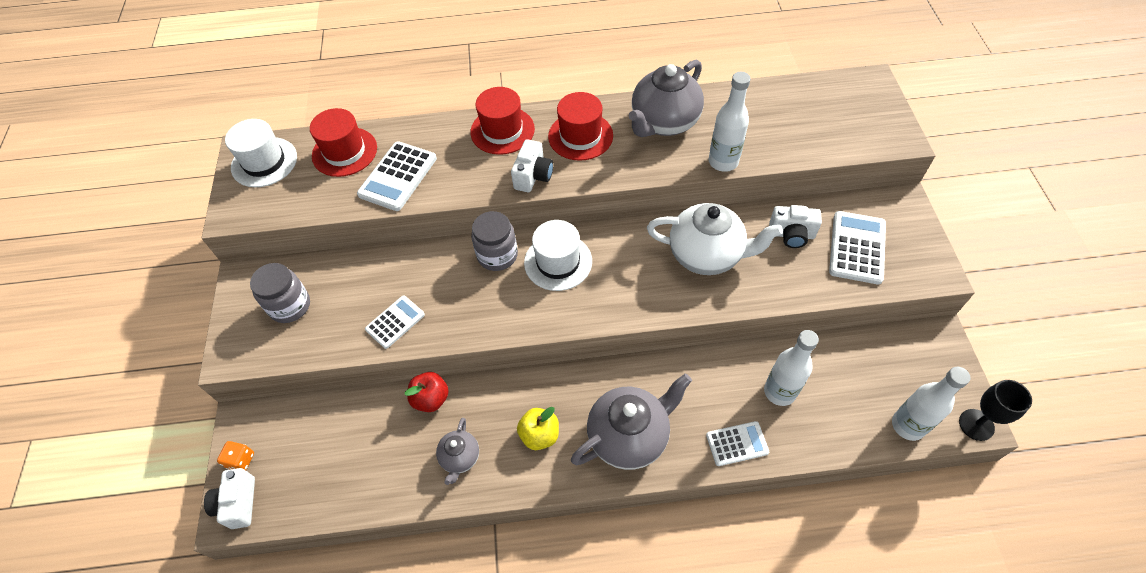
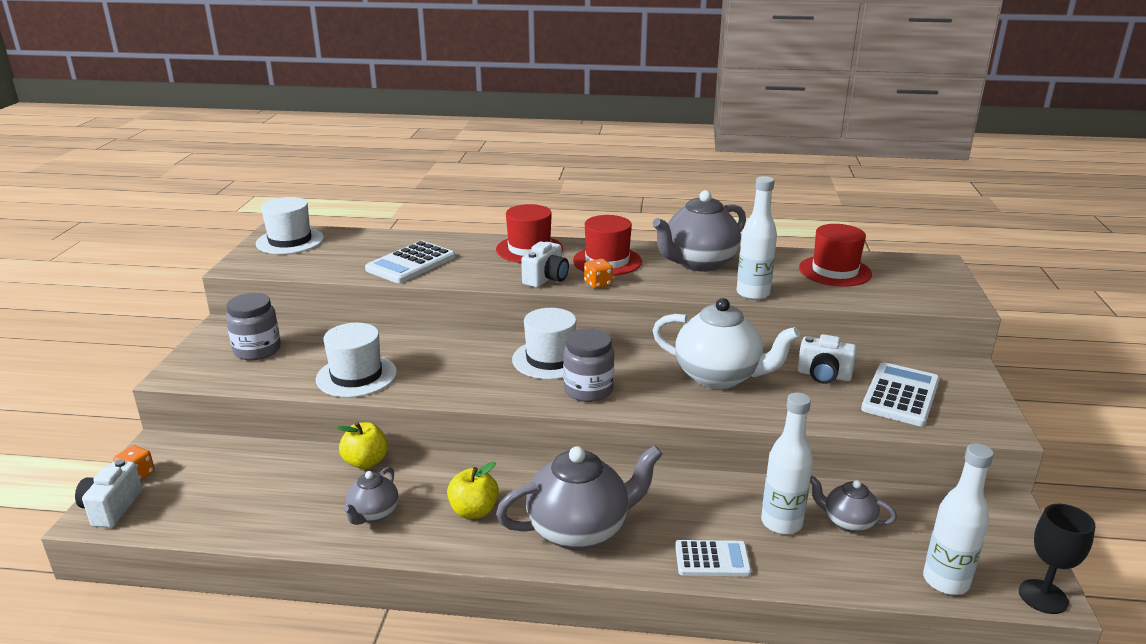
camera: 10 degrees right, 30 degrees down
red hat [310,108,377,177] -> red hat moved to [799,224,872,287]
white calculator [365,296,425,349] -> white hat [316,323,397,397]
red apple [405,372,449,412] -> yellow apple [337,422,388,469]
grey jar [471,211,518,271] -> grey jar moved to [563,329,614,402]
none -> orange dice [584,259,613,289]
none -> grey teapot [810,476,897,533]

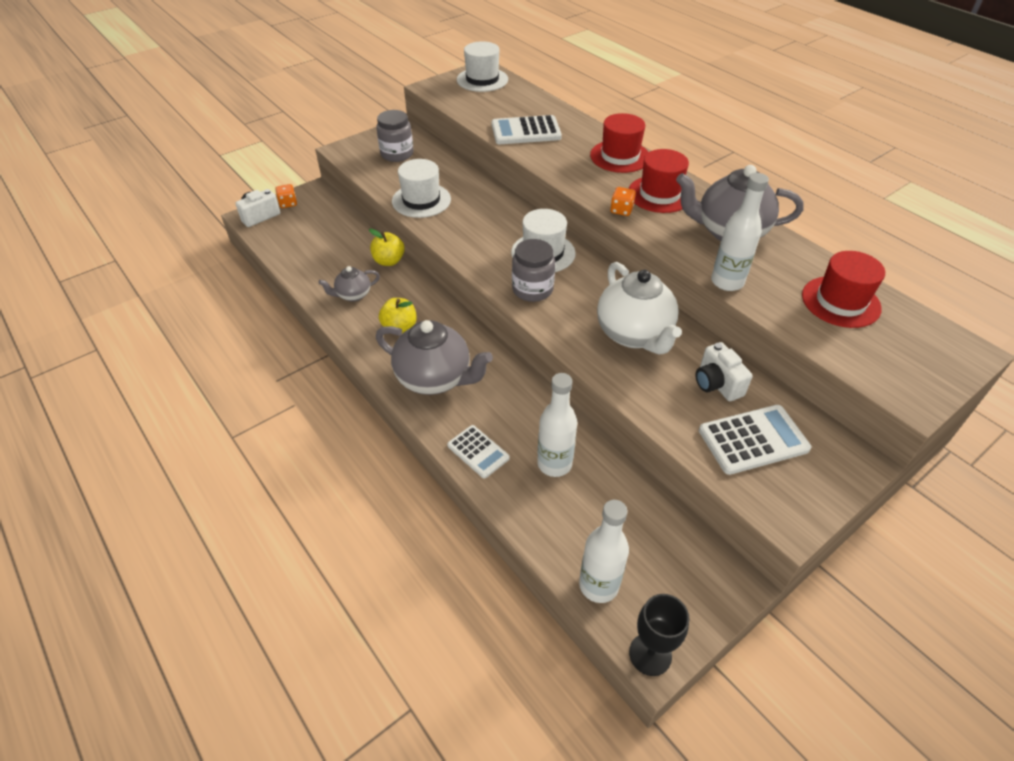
camera: 45 degrees right, 20 degrees up
white camera [521,241,569,288] -> none
grey teapot [810,476,897,533] -> none

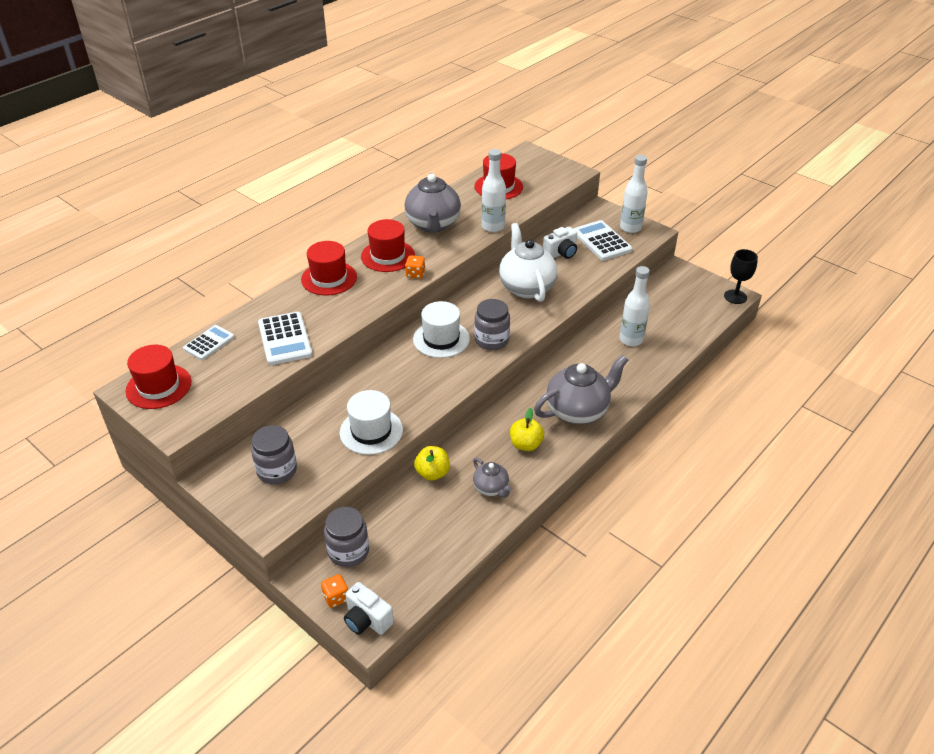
camera: 100 degrees left, 5 degrees down
grey teapot [376,320,493,395] -> grey teapot turned 45 degrees clockwise [534,355,628,424]
white calculator [447,425,510,479] -> white calculator moved to [183,325,234,360]
white hat [457,41,508,92] -> red hat [126,345,191,409]
white bottle [579,500,629,603] -> white bottle moved to [620,155,648,233]
white teapot [597,262,682,355] -> white teapot turned 75 degrees counterclockwise [499,223,557,302]
none -> grey jar [324,507,369,567]

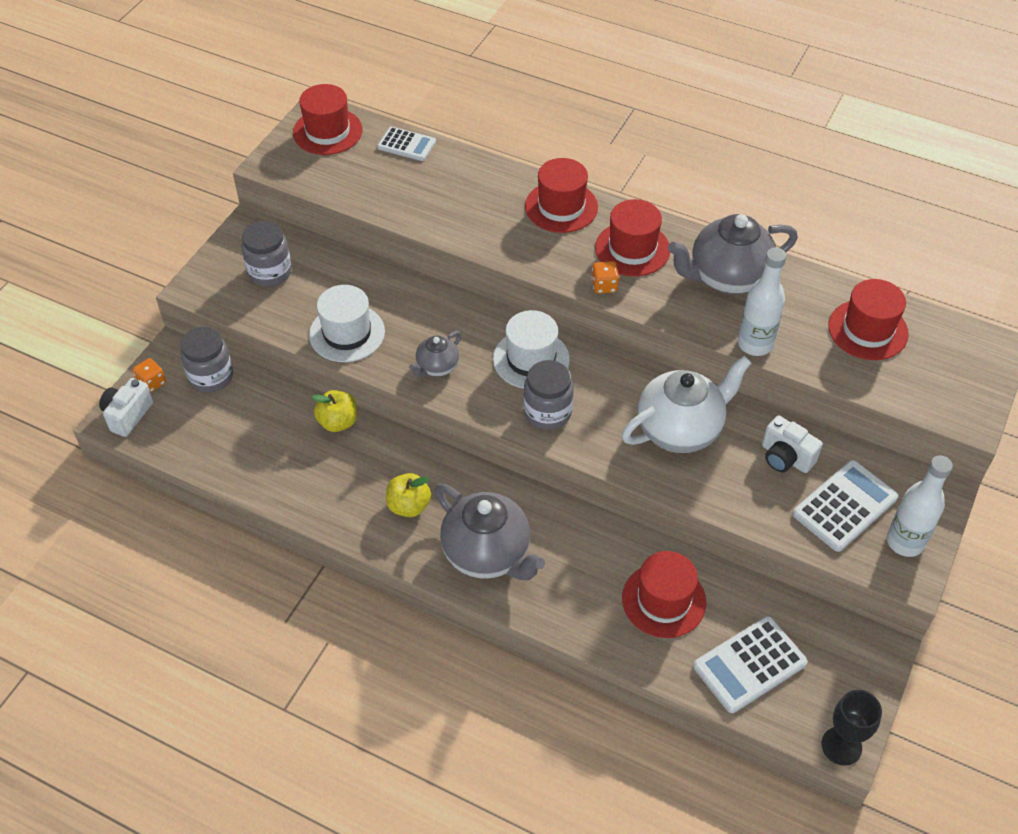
camera: 75 degrees right, 10 degrees up
white calculator [258,312,313,365] -> white calculator moved to [693,616,808,713]
grey teapot [473,458,512,498] -> grey teapot moved to [409,331,461,378]
white bottle [619,266,650,346] -> red hat [622,551,706,638]

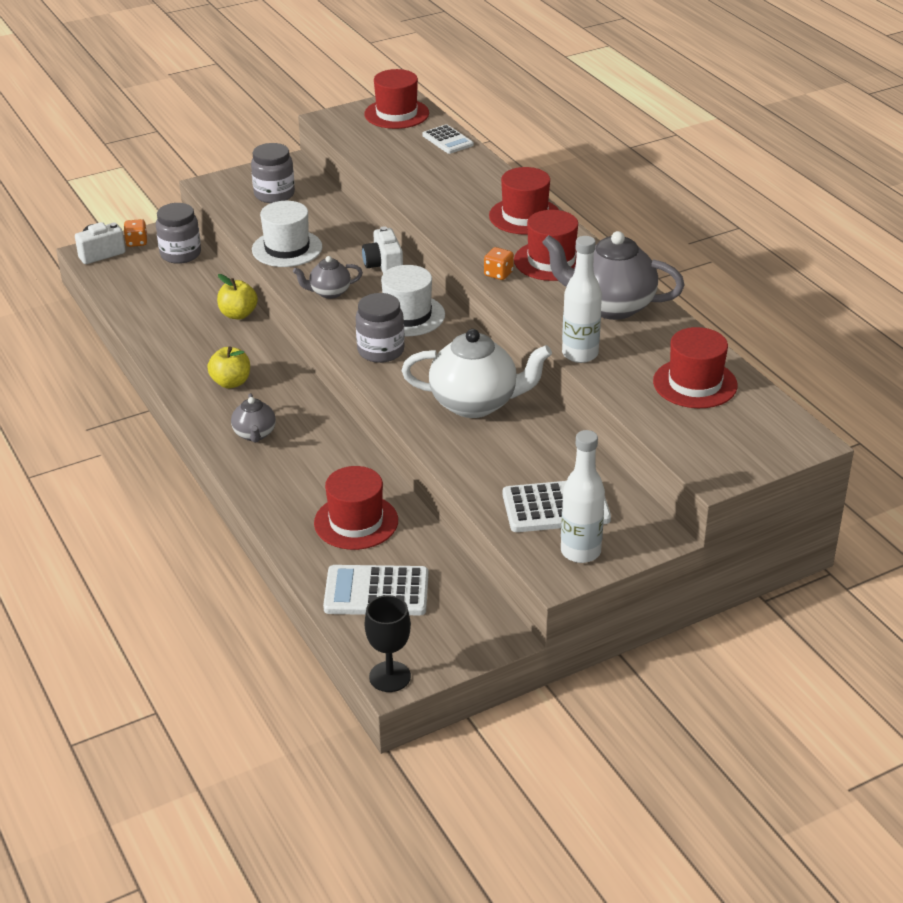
camera: 35 degrees right, 15 degrees down
grey teapot [434,484,545,580] -> grey teapot [231,393,276,443], size x0.52
white camera [762,416,823,473] -> white camera moved to [362,226,403,273]

